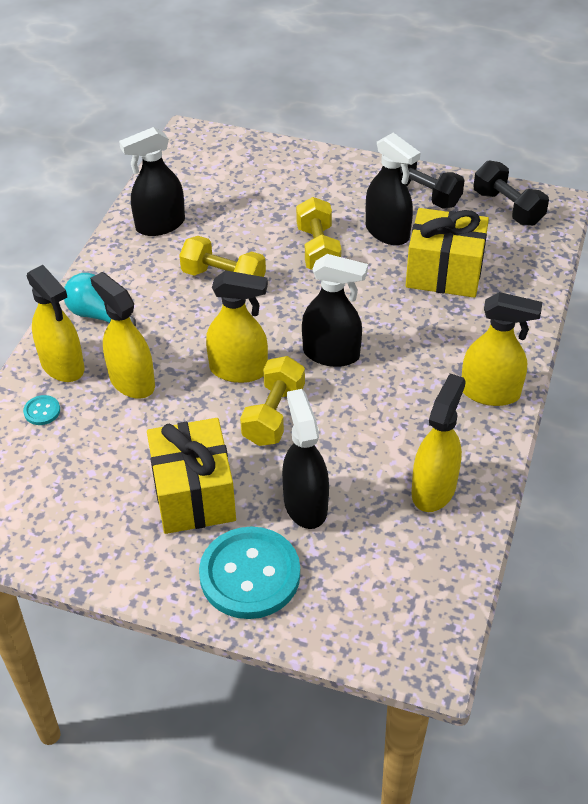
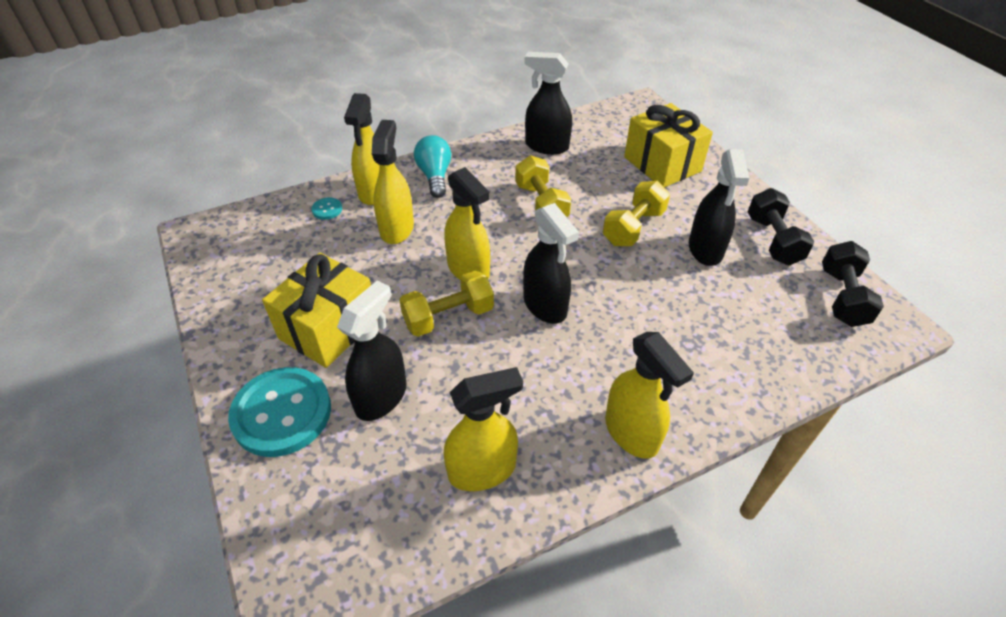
camera: 45 degrees right, 0 degrees up
yellow gift [406,208,489,298] -> yellow gift moved to [624,103,713,187]

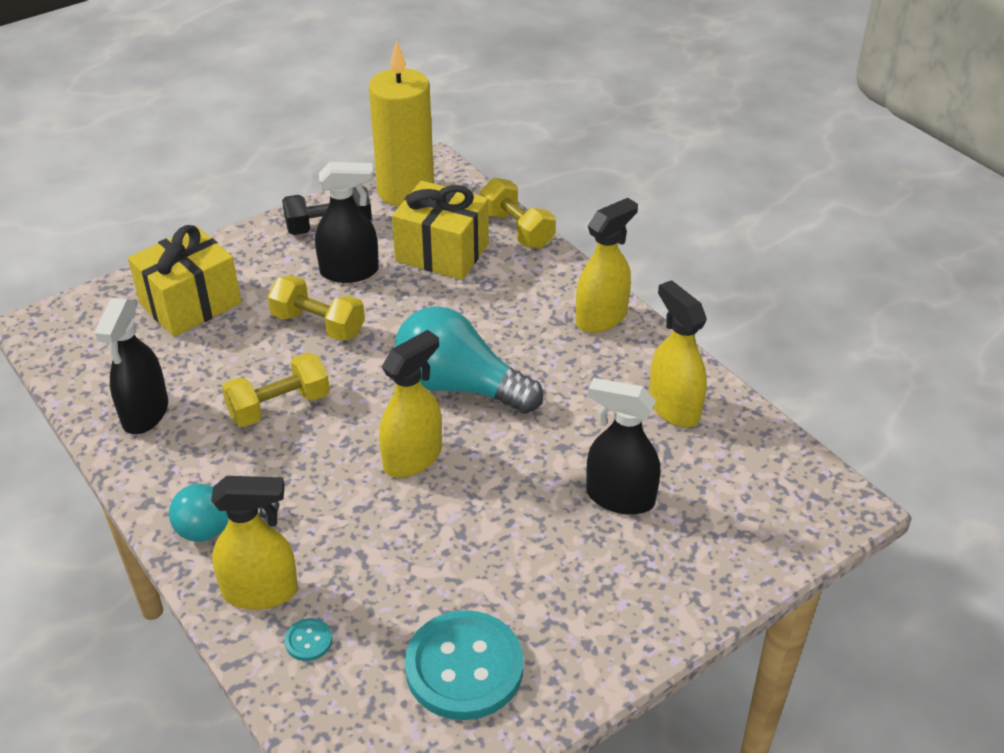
camera: 100 degrees left, 5 degrees down
turquoise button [228,367,331,457] -> turquoise button moved to [405,610,524,720]
yellow gift [262,253,371,368] -> yellow gift moved to [392,181,489,280]
yellow spray bottle [372,120,414,244] -> none
yellow dumbbell [399,271,494,337] -> yellow dumbbell moved to [480,178,555,249]
black spray bottle [523,203,579,324] -> turquoise light bulb [394,306,543,414]
black dumbbell [822,241,884,327] -> yellow candle [369,41,434,207]

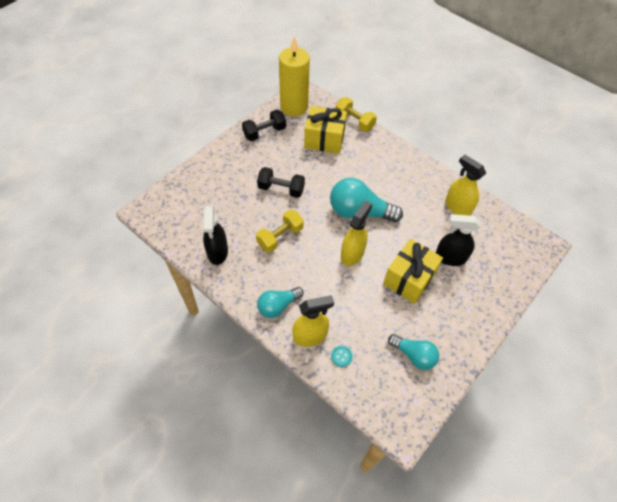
camera: 15 degrees left, 15 degrees up
yellow gift [128,225,241,337] -> yellow gift moved to [383,239,443,304]
yellow dumbbell [268,275,365,341] -> black dumbbell [257,167,305,198]
black spray bottle [315,162,379,283] -> none
turquoise button [405,610,524,720] -> turquoise light bulb [388,334,439,370]
yellow spray bottle [576,198,638,333] -> none

